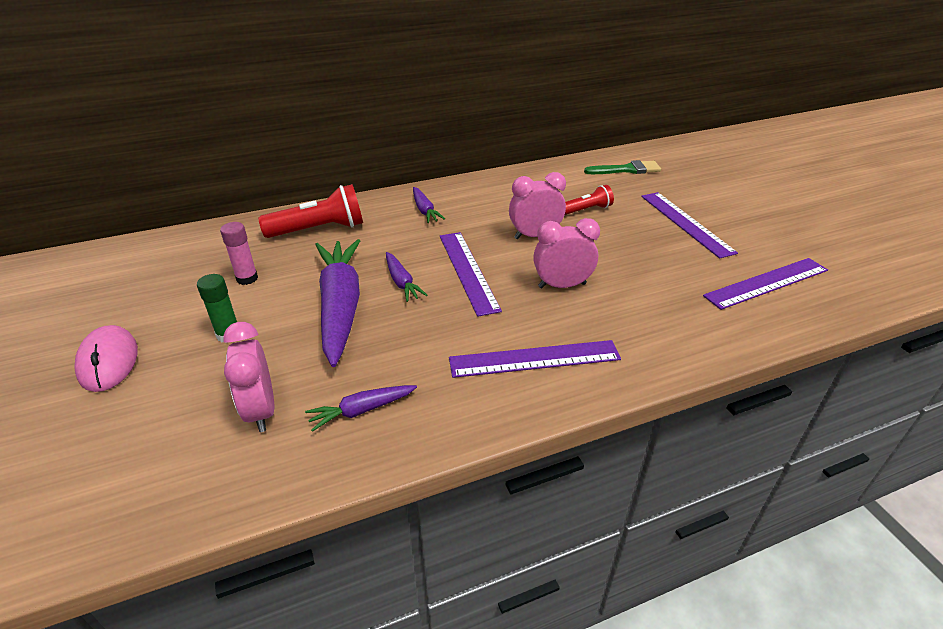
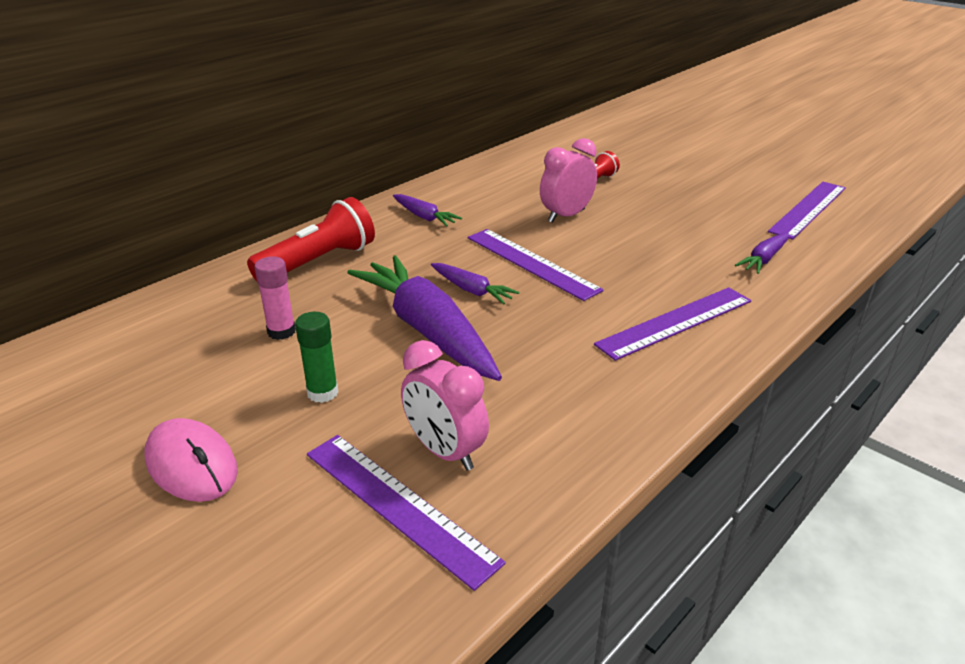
camera: 25 degrees left, 5 degrees down
purple carrot [305,385,417,432] -> purple carrot moved to [735,232,789,274]
pink clock [533,218,600,288] -> none
green brush [584,160,661,174] -> none
purple ruler [641,192,738,258] -> purple ruler moved to [307,435,506,591]

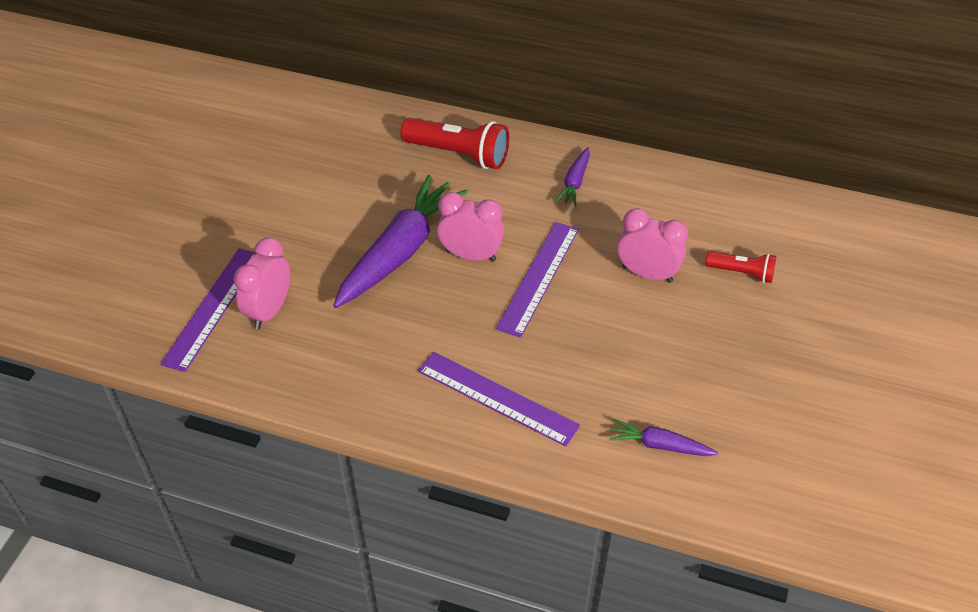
camera: 65 degrees right, 15 degrees up
pink mouse [144,418,238,502] -> none
pink glue stick [254,257,296,340] -> none
green glue stick [295,312,338,403] -> none
purple carrot [431,263,519,304] -> pink clock [437,192,504,262]
purple ruler [768,182,846,240] -> none

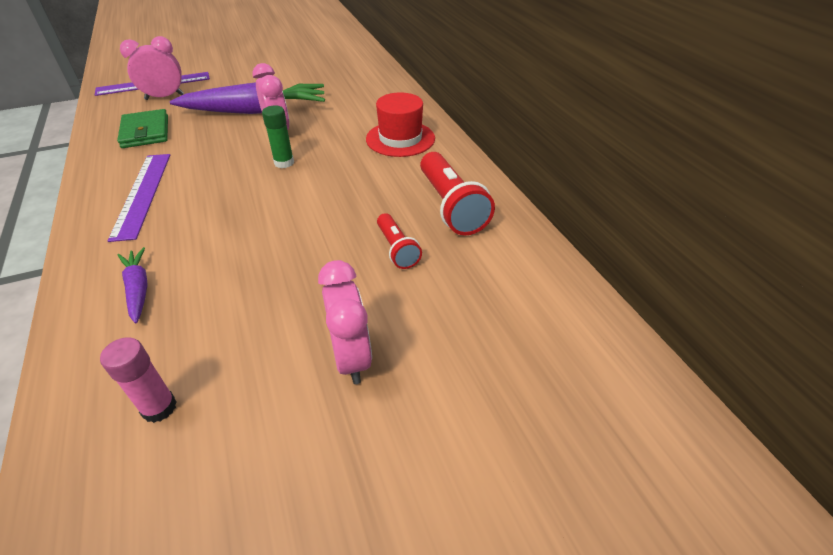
camera: 50 degrees right, 5 degrees down
red flashlight [400,118,509,169] -> red flashlight moved to [420,152,495,235]
purple ruler [496,222,579,338] -> green glue stick [262,105,294,168]
purple carrot [555,147,590,206] -> red hat [366,92,435,157]
pink clock [618,208,688,283] -> pink clock moved to [318,260,372,384]
none -> pink glue stick [100,337,176,423]
none -> green wallet [117,109,168,148]

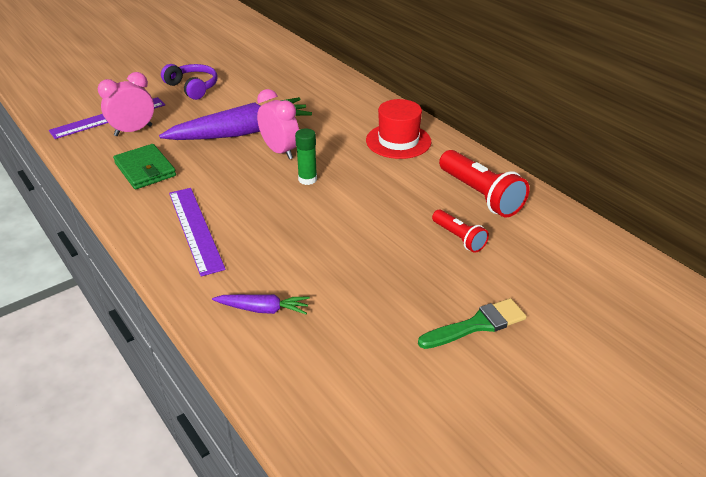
camera: 15 degrees left, 5 degrees down
pink glue stick [100,337,176,423] -> none
purple carrot [117,247,148,323] -> purple carrot turned 135 degrees clockwise [212,294,310,314]
pink clock [318,260,372,384] -> green brush [418,298,527,349]
none -> purple headphones [161,64,217,100]

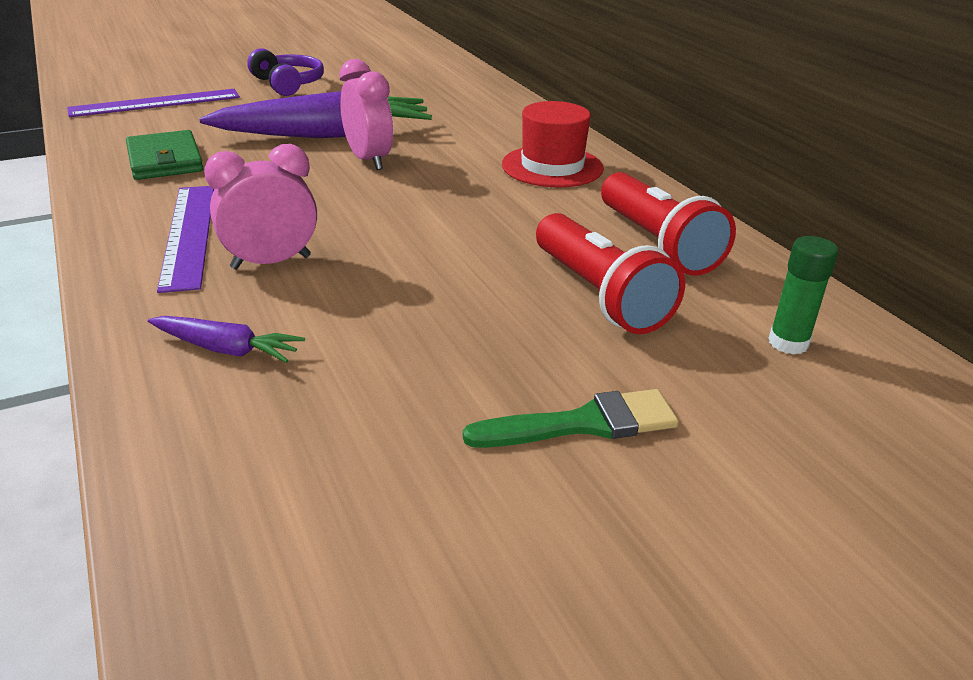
camera: 10 degrees right, 5 degrees down
pink clock [98,72,154,136] -> pink clock moved to [204,144,317,269]
green glue stick [295,129,317,185] -> green glue stick moved to [768,236,838,355]
red flashlight [432,210,489,253] -> red flashlight [536,213,685,334], size x1.75

